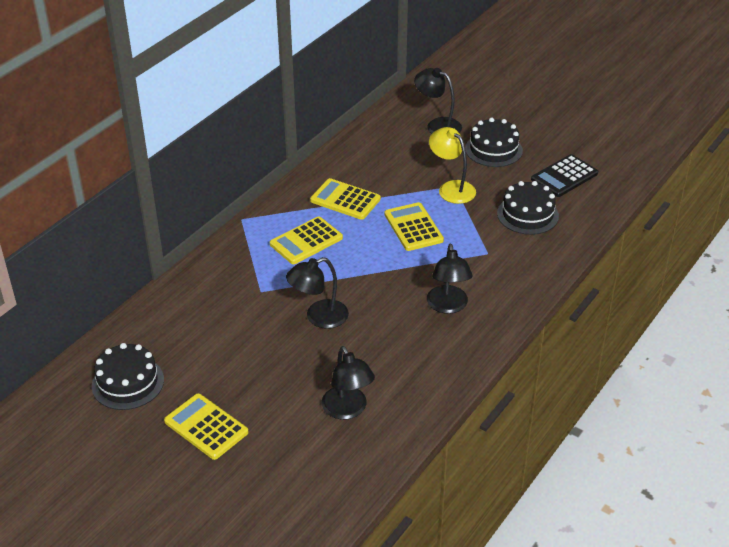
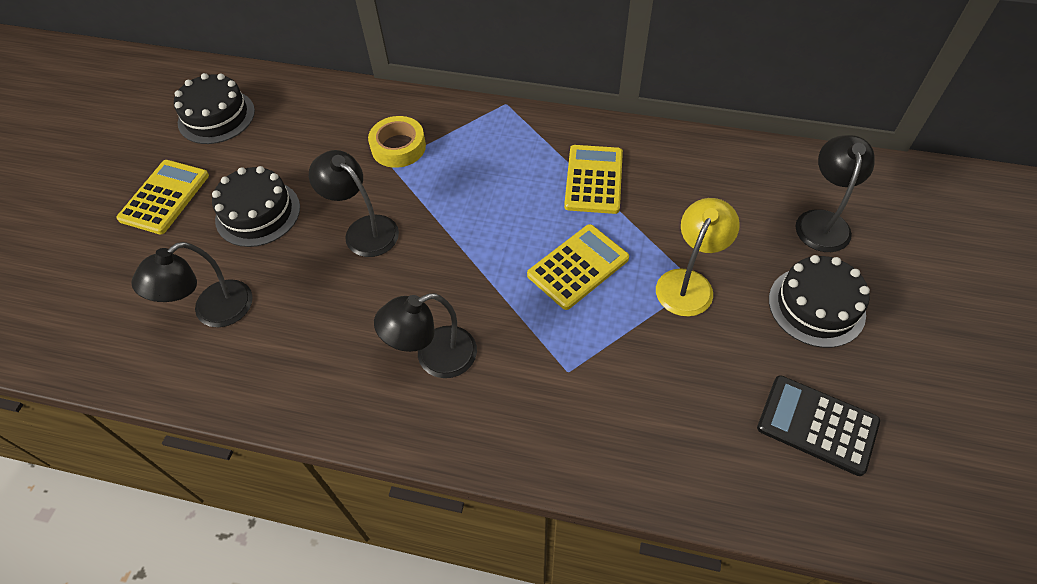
camera: 70 degrees right, 15 degrees up
yellow calculator [270,216,343,264] -> none
black cake [497,181,559,235] -> black cake moved to [212,166,300,247]
none -> yellow tape [368,116,426,168]

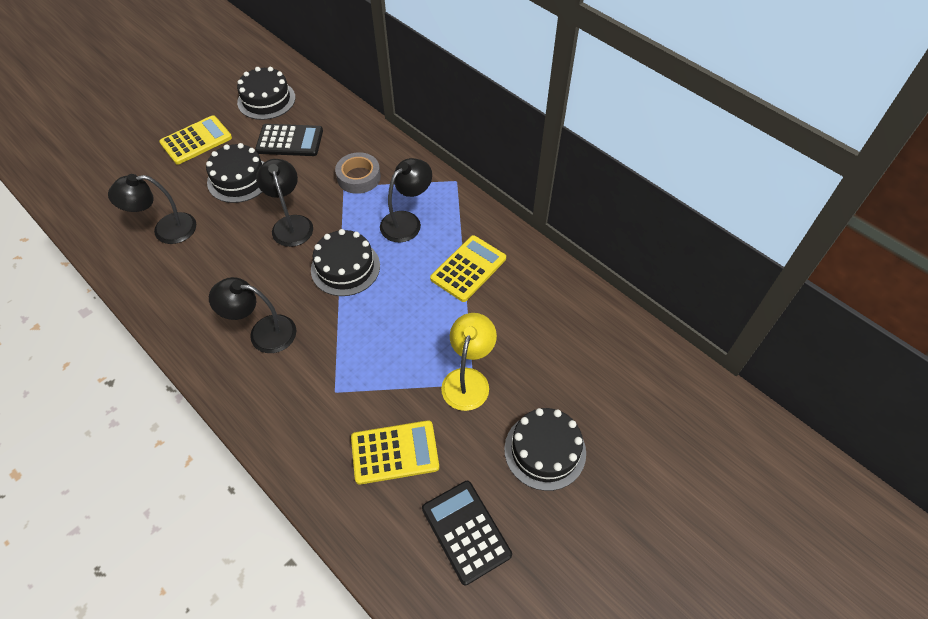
camera: 30 degrees right, 0 degrees up
yellow tape [368,116,426,168] -> grey tape [335,152,381,194]
yellow calculator [527,224,629,310] -> yellow calculator moved to [351,420,439,485]
yellow lamp [656,198,740,317] -> yellow lamp turned 45 degrees counterclockwise [441,313,497,411]
black lamp [796,135,875,252] -> black lamp moved to [380,158,432,242]
none -> black calculator [255,124,323,156]
none -> black cake [311,229,380,296]

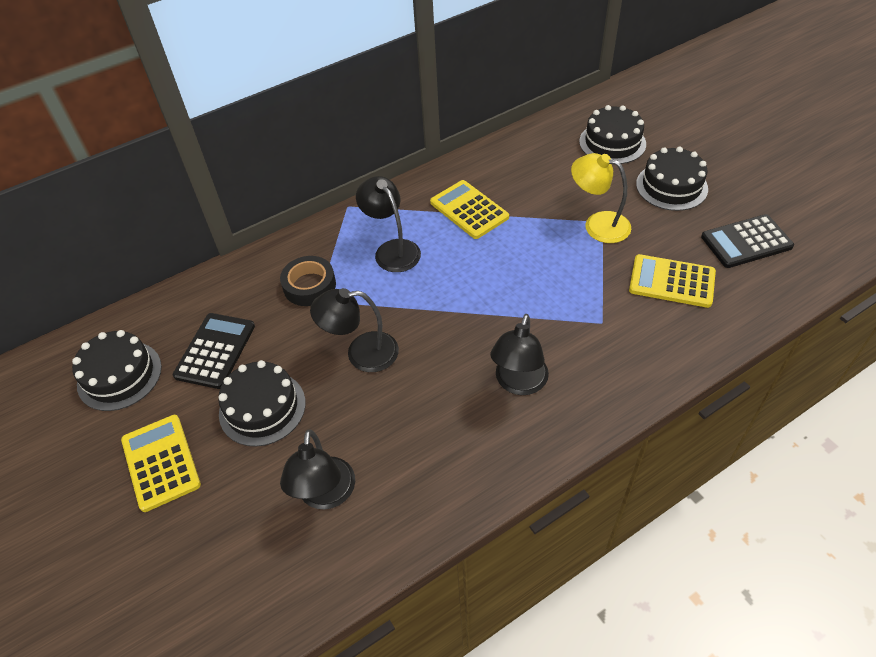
camera: 75 degrees left, 5 degrees down
black cake [311,229,380,296] -> black cake moved to [579,105,646,164]
grey tape [335,152,381,194] -> black tape [280,256,336,306]
yellow calculator [351,420,439,485] -> yellow calculator turned 75 degrees counterclockwise [629,254,716,308]

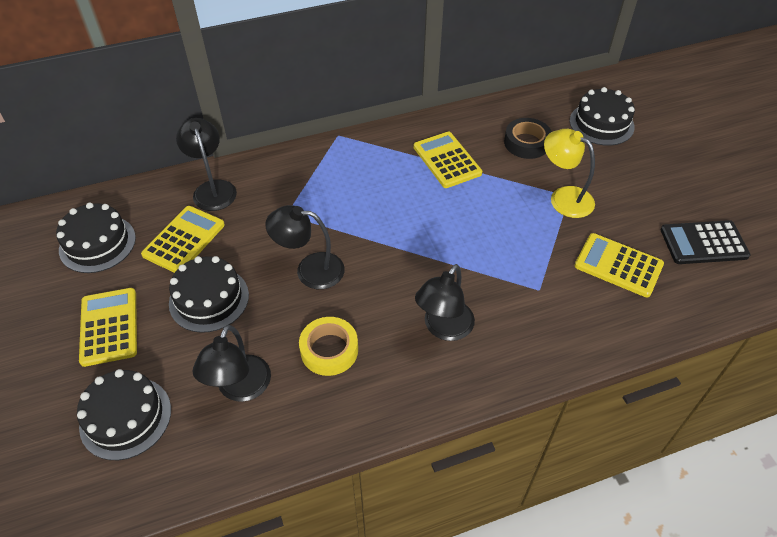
camera: 10 degrees right, 0 degrees up
black calculator [173,313,255,389] -> yellow calculator [141,206,225,273]
black tape [280,256,336,306] -> black tape moved to [504,118,552,159]
black lamp [356,176,421,272] -> black lamp moved to [176,118,237,211]
black cake [636,147,708,211] -> black cake moved to [77,369,171,460]
none -> yellow tape [299,317,358,376]

